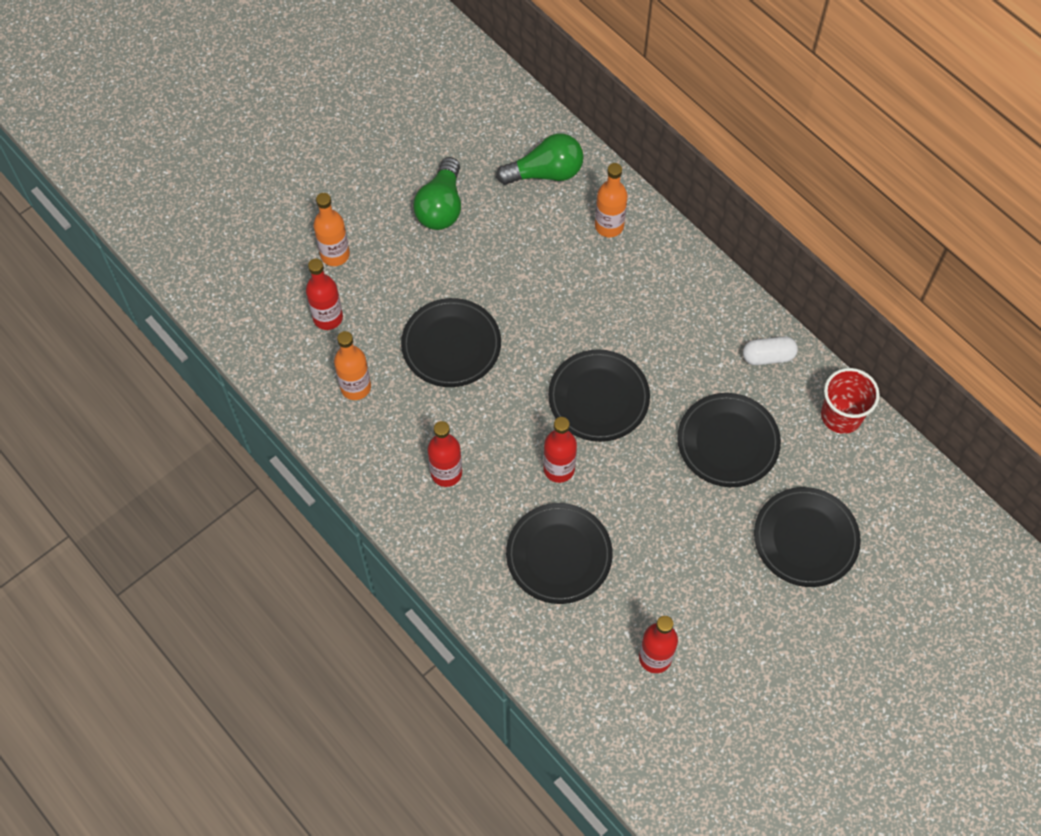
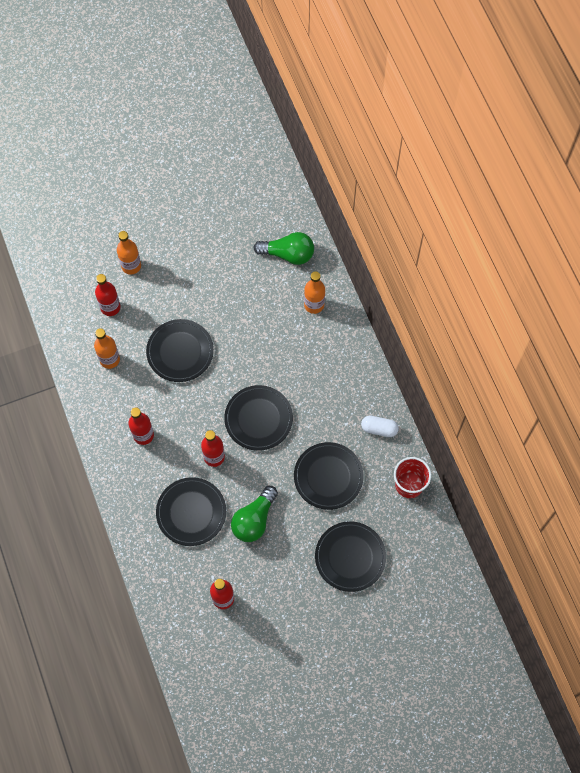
camera: 20 degrees right, 5 degrees up
green light bulb [413,157,461,230] -> green light bulb moved to [231,486,278,542]

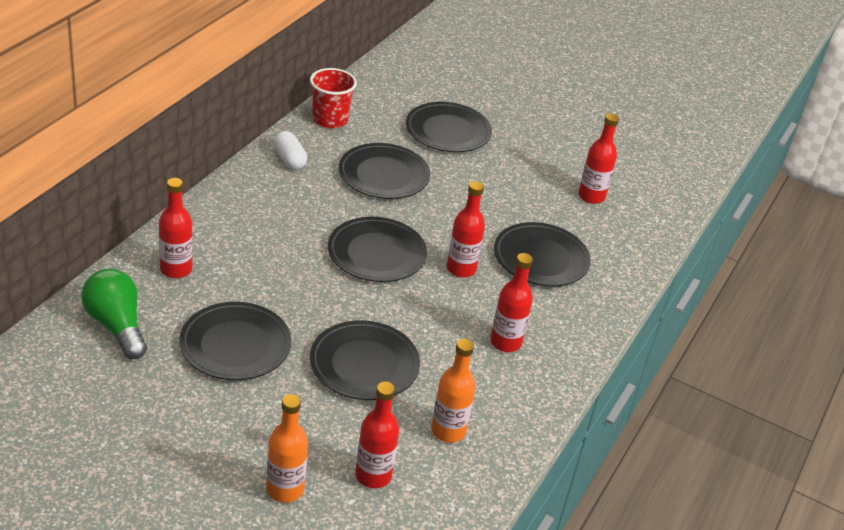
camera: 135 degrees left, 30 degrees down
green light bulb [231,486,278,542] -> none
orange bottle [304,271,325,314] -> red bottle [159,178,193,278]
none -> black plate [179,302,291,380]

